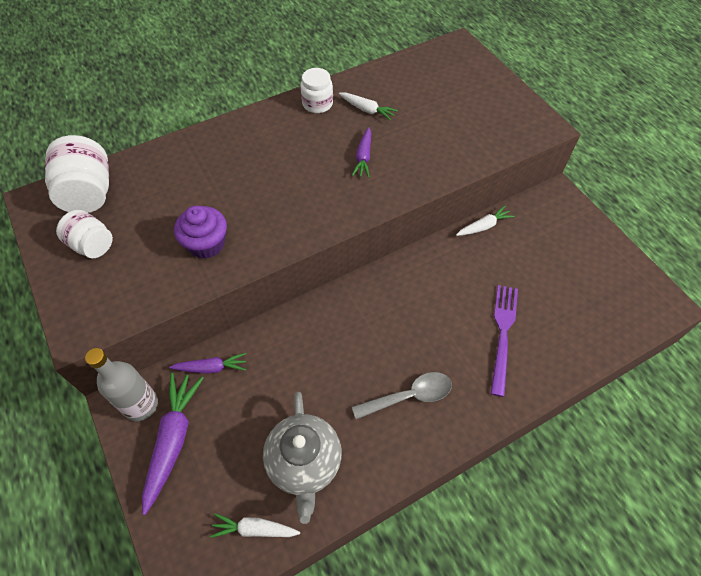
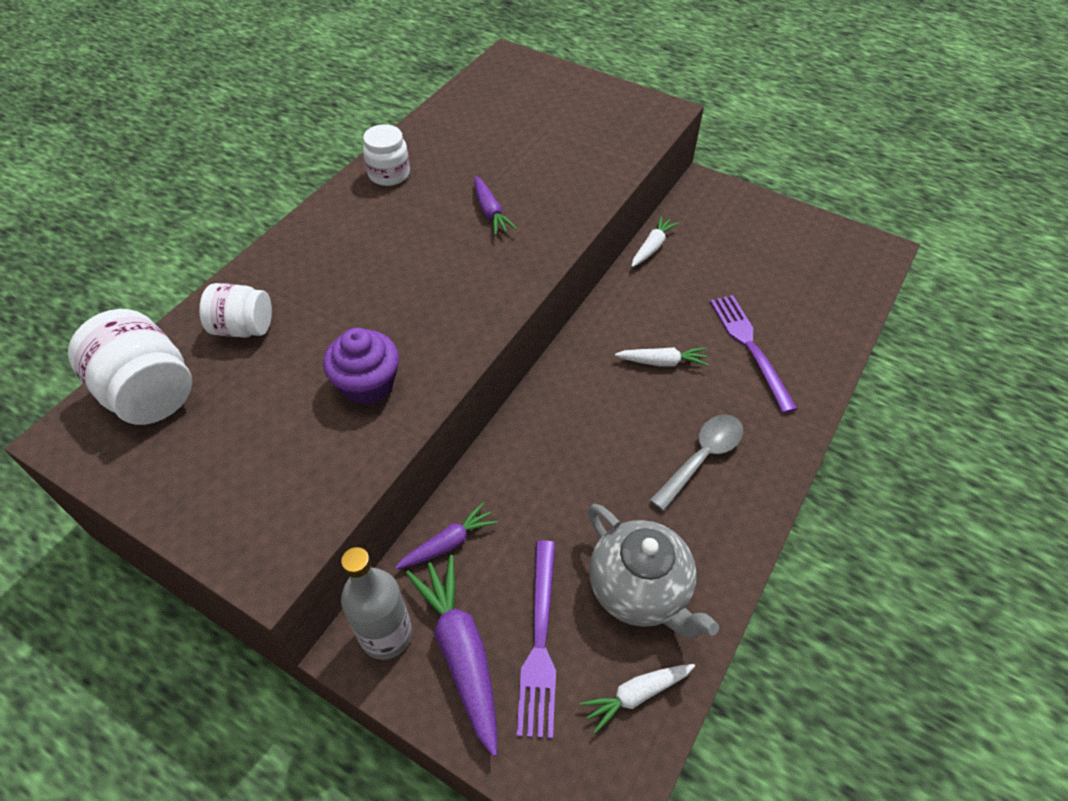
camera: 30 degrees left, 5 degrees down
white jar [56,210,113,258] -> white jar moved to [199,283,272,338]
white carrot [339,93,398,121] -> white carrot moved to [615,347,709,367]
none -> purple fork [517,540,556,739]

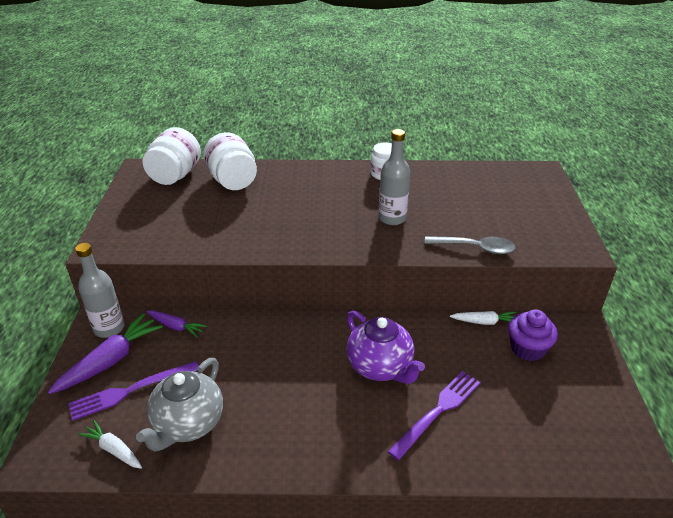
camera: 60 degrees right, 15 degrees down
white jar [199,283,272,338] -> white jar [203,132,257,190], size x1.56
purple cupcake [323,328,399,405] -> purple cupcake moved to [508,310,558,361]
purple carrot [474,176,517,236] -> grey bottle [379,129,411,225]
white carrot [615,347,709,367] -> purple teapot [346,311,425,384]
grey spoon [649,414,743,511] -> grey spoon moved to [424,236,516,254]

